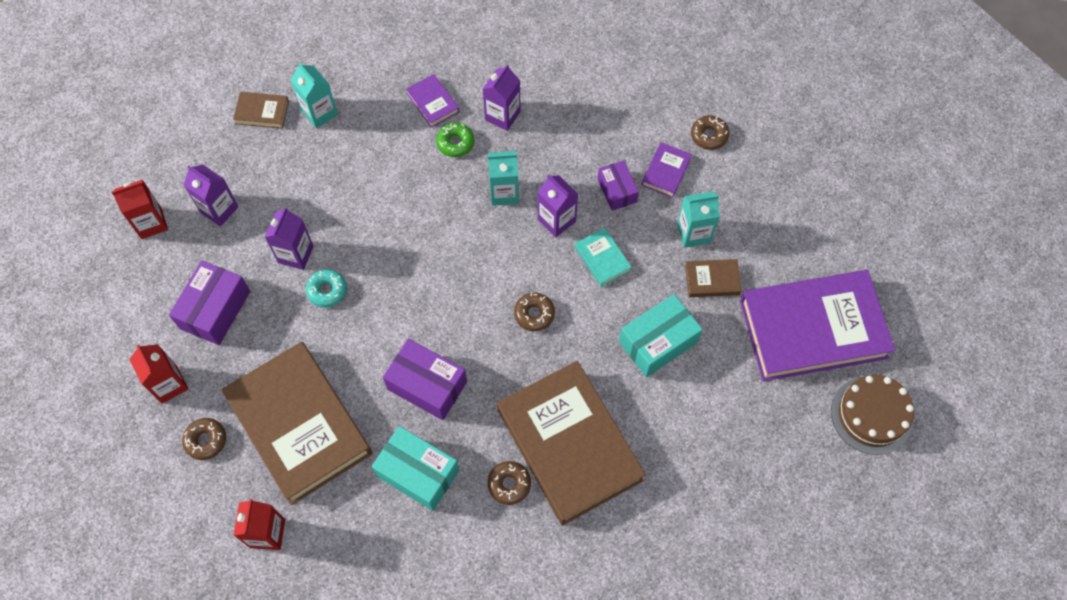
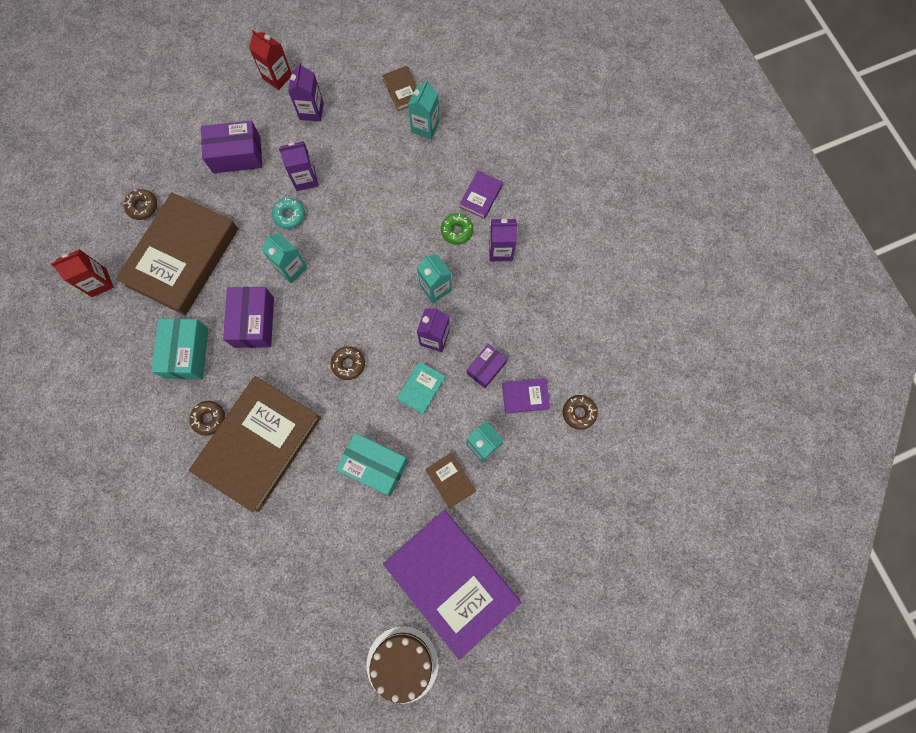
camera: 60 degrees right, 10 degrees up
red carton [129,344,189,404] -> none
none -> turquoise carton [262,233,308,283]

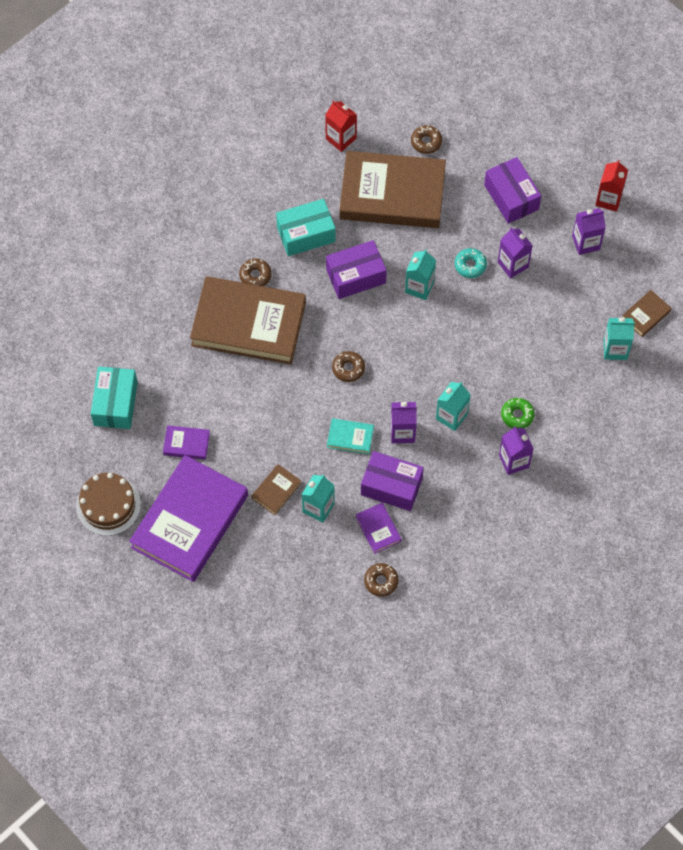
camera: 70 degrees right, 10 degrees down
turquoise box [336,433,408,496] -> turquoise box moved to [91,367,138,429]
purple book [460,171,503,219] -> purple book moved to [163,425,210,460]
purple box [467,344,507,388] -> purple box [361,451,424,511], size x1.59

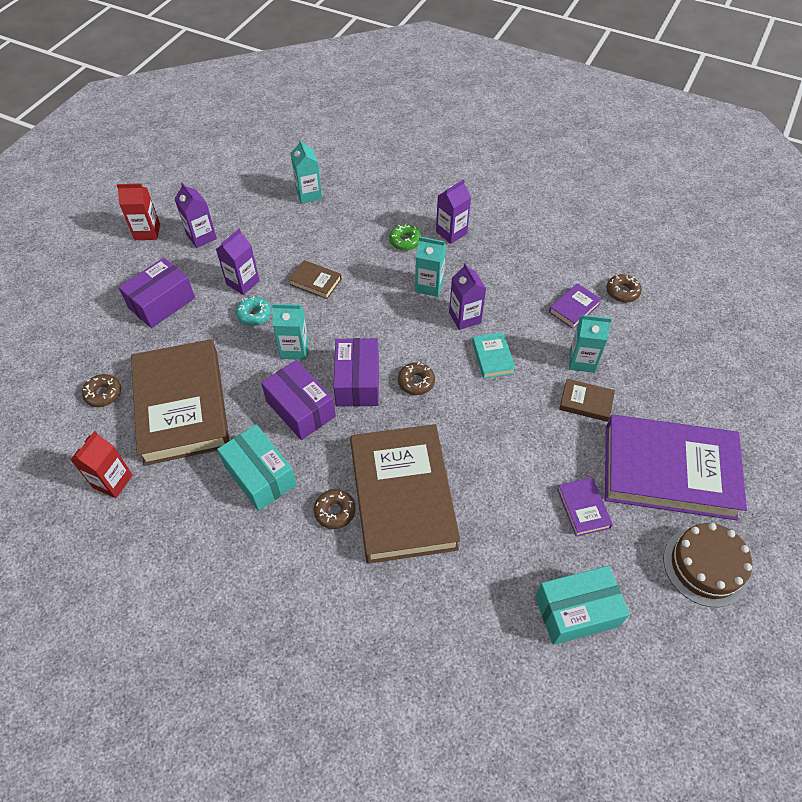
camera: 110 degrees left, 10 degrees down
purple box [361,451,424,511] -> purple box moved to [333,338,379,407]
brown book [622,290,672,337] -> brown book moved to [289,260,342,299]

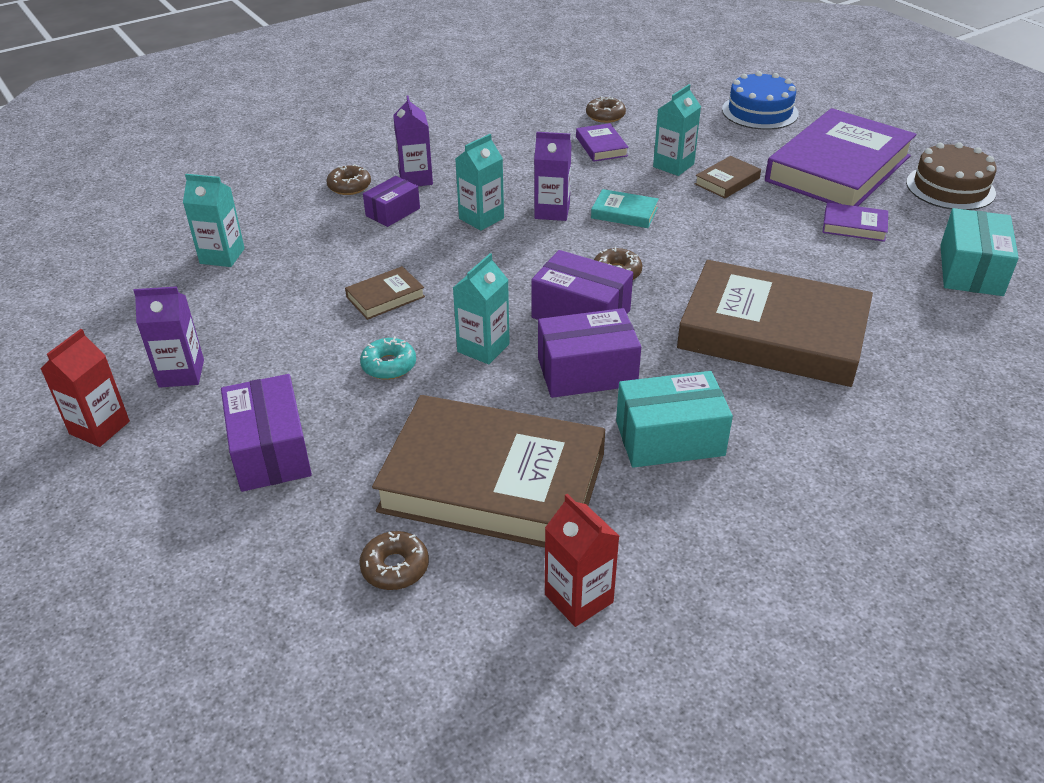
camera: 60 degrees left, 15 degrees down
purple carton [216,229,260,295] -> none
brown donut [314,489,356,529] -> brown donut moved to [326,164,371,195]
green donut [389,224,421,250] -> purple box [363,176,420,227]
none -> blue cake [722,71,799,130]

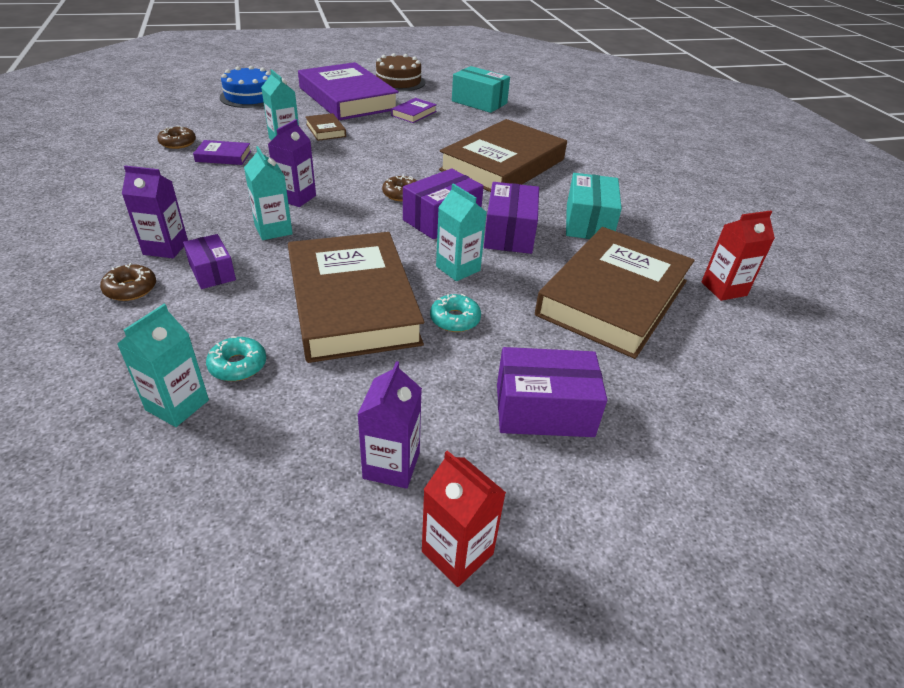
camera: 75 degrees left, 0 degrees up
brown book [345,266,425,320] -> brown book [288,232,424,363], size x2.45
brown donut [359,531,429,590] -> none
turquoise book [591,189,659,228] -> none
none -> turquoise donut [206,336,266,381]

